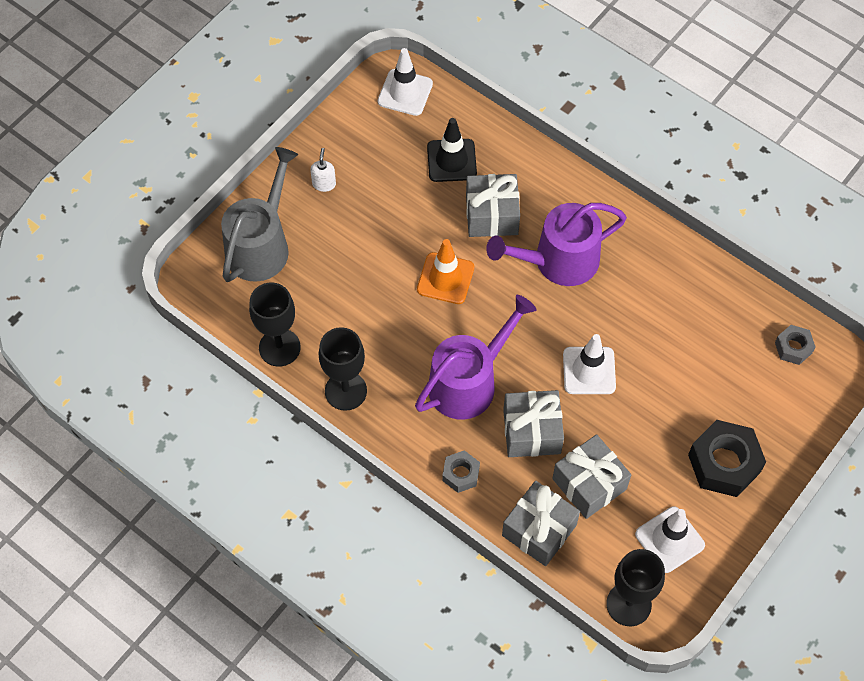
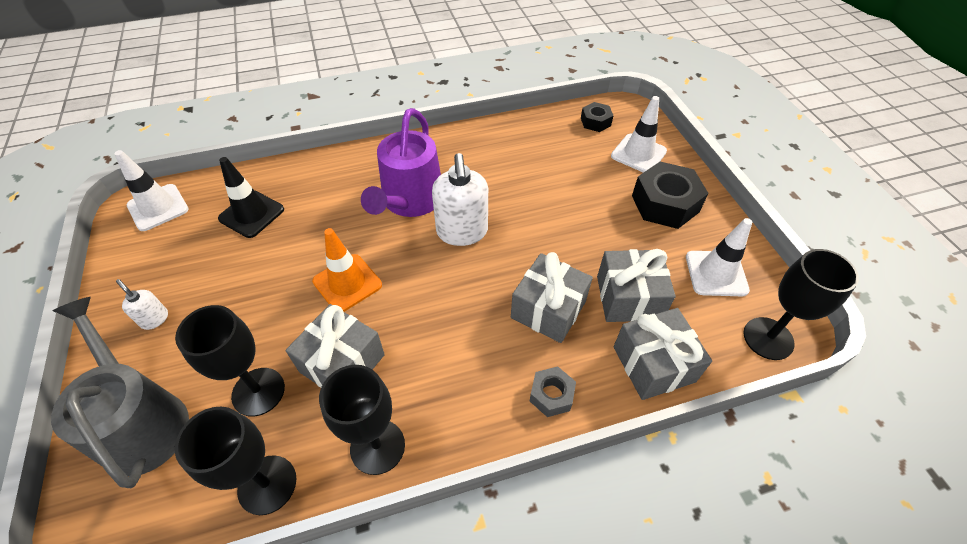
camera: 55 degrees left, 10 degrees down
purple watering can [415,295,537,420] -> none
grey gift [466,174,520,237] -> grey gift moved to [286,304,385,388]
white traffic cone [563,334,616,394] -> white traffic cone moved to [611,96,667,173]
grey nut [775,325,816,365] -> black nut [581,102,614,132]
none -> black goblet [175,305,285,416]
none -> white soap dispenser [432,153,488,246]

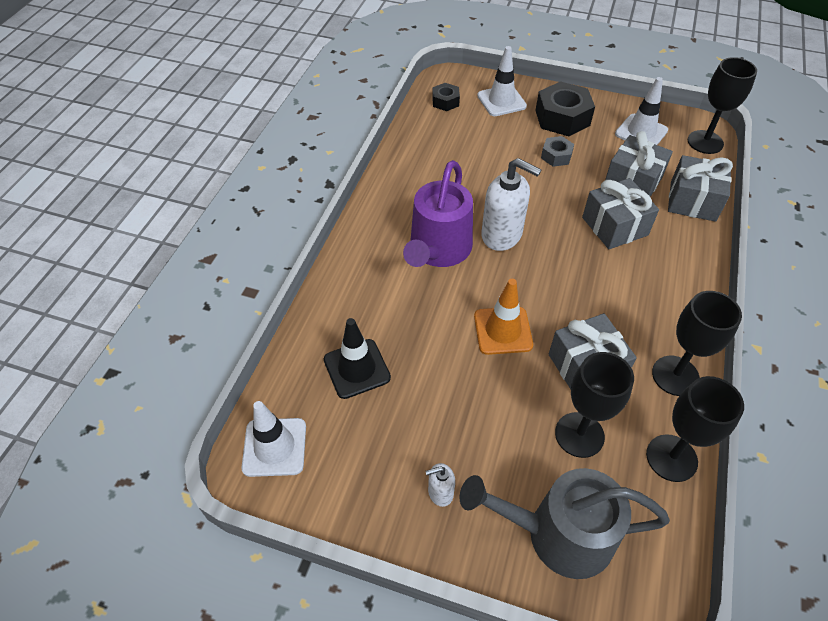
camera: 55 degrees left, 0 degrees up
purple watering can [361,108,441,217] -> purple watering can turned 60 degrees clockwise [403,160,473,267]
grey nut [530,366,576,417] -> grey nut moved to [541,136,574,167]

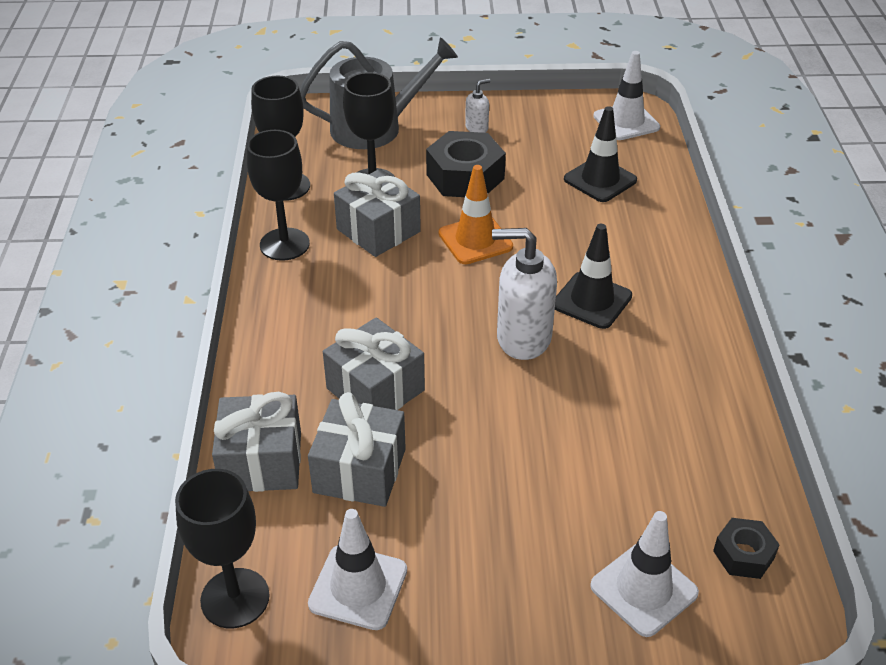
camera: 160 degrees right, 10 degrees down
purple watering can [403,160,473,267] -> black traffic cone [555,224,632,329]
black nut [535,81,595,136] -> black nut moved to [426,131,506,197]
grey nut [541,136,574,167] -> none

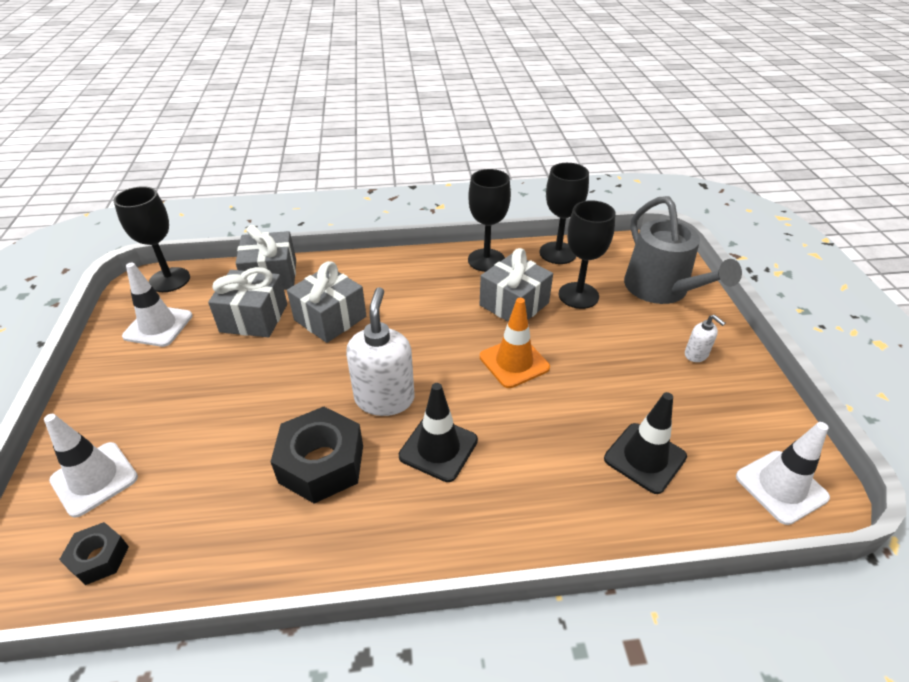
camera: 85 degrees right, 0 degrees up
black nut [426,131,506,197] -> black nut moved to [270,406,363,504]

